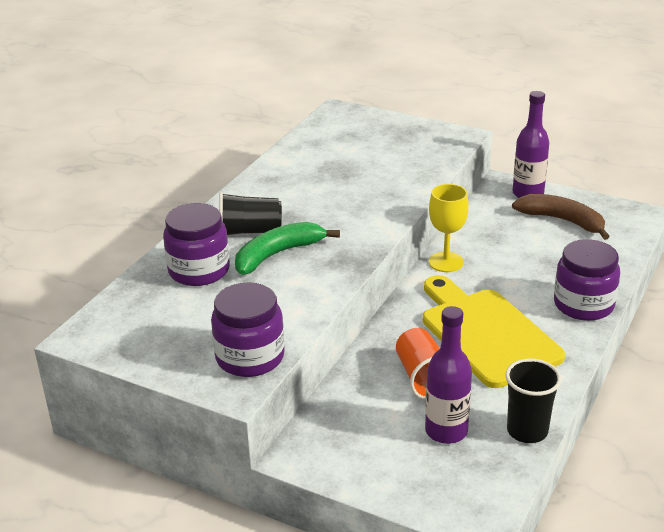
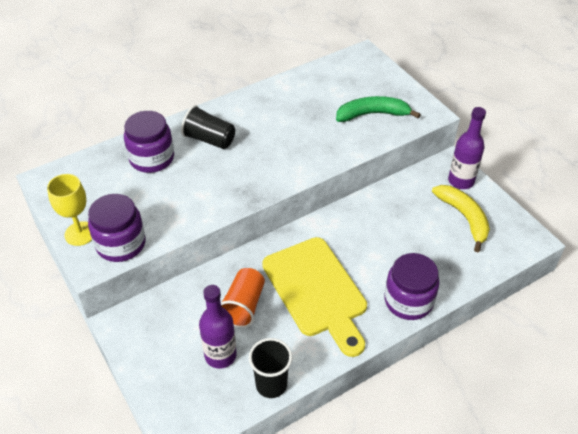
camera: 30 degrees right, 15 degrees up
green banana [235,222,340,275] -> green banana moved to [336,96,421,122]
yellow cutting board [423,275,565,388] -> yellow cutting board turned 150 degrees clockwise [262,237,367,357]
yellow goblet [429,184,469,272] -> yellow goblet moved to [47,174,92,246]
brown banana [512,194,610,240] -> yellow banana [432,185,490,252]

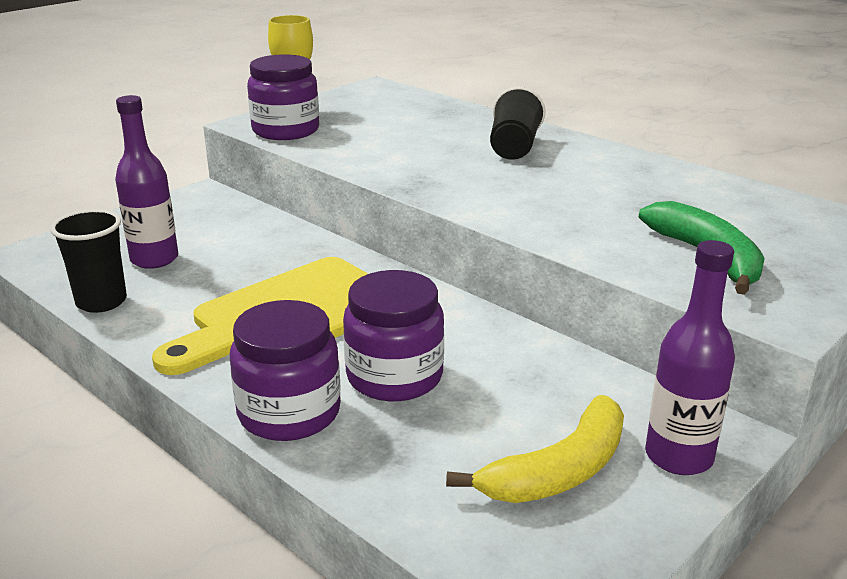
camera: 75 degrees right, 20 degrees down
purple jar [124,111,174,173] -> purple jar moved to [343,270,444,401]
orange cup [221,268,265,328] -> none

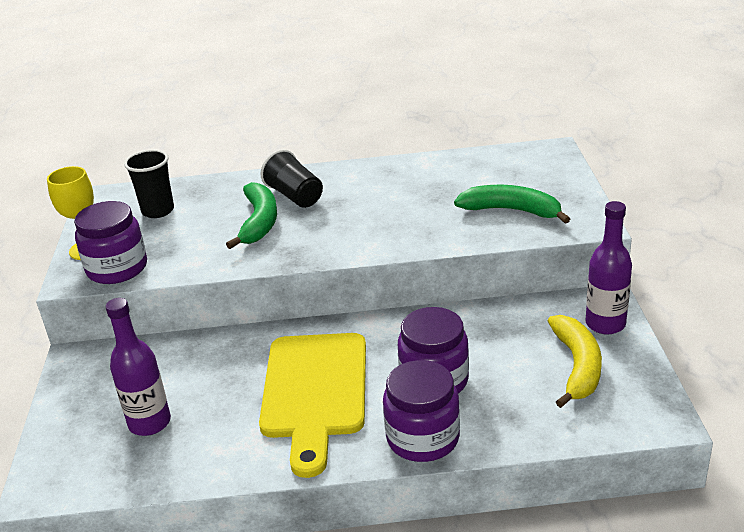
camera: 45 degrees left, 5 degrees up
black cup [50,209,127,313] -> black cup moved to [124,149,174,218]
none -> green banana [226,182,277,249]

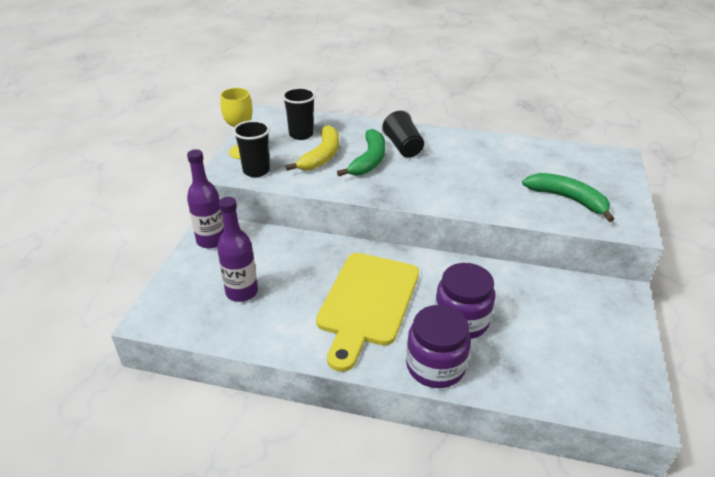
camera: 15 degrees right, 5 degrees up
purple jar [74,201,147,284] -> black cup [233,120,270,177]
yellow banana [548,315,602,408] -> yellow banana moved to [285,125,339,171]
purple bottle [586,201,632,334] -> purple bottle moved to [187,149,224,249]

